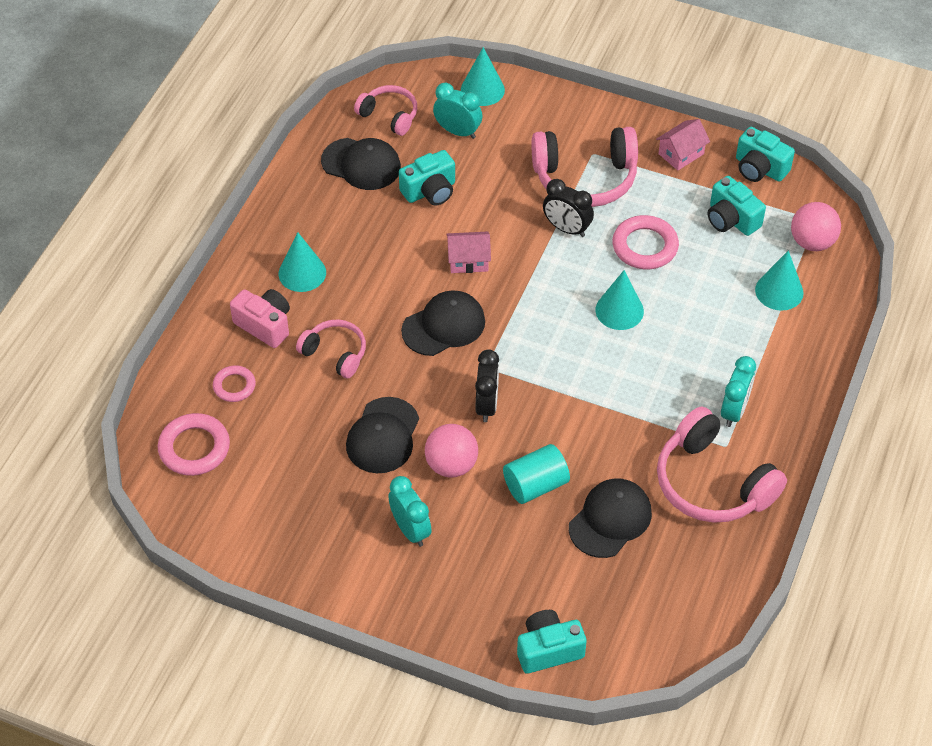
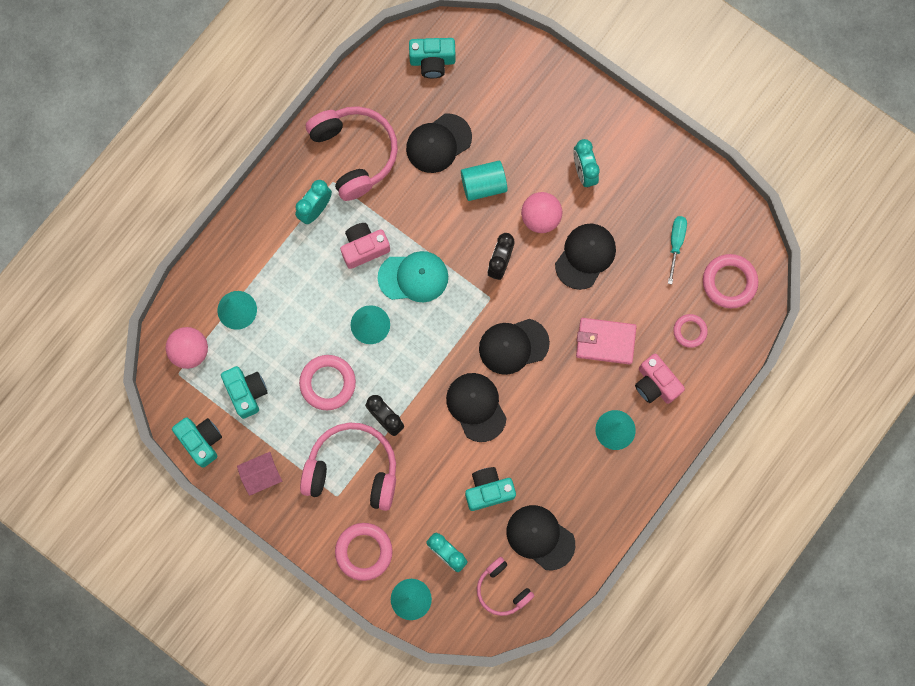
camera: 165 degrees left, 25 degrees up
pink headphones [296,320,366,378] -> pink wallet [576,318,637,364]
pink house [447,232,491,273] -> black cap [446,373,507,442]
turquoise camera [517,610,587,674] -> turquoise camera moved to [409,38,455,78]
none -> pink ring [335,523,393,581]
none -> pink camera [340,223,390,269]
none -> turquoise cap [378,251,448,302]
none -> turquoise screwdriver [668,216,687,284]

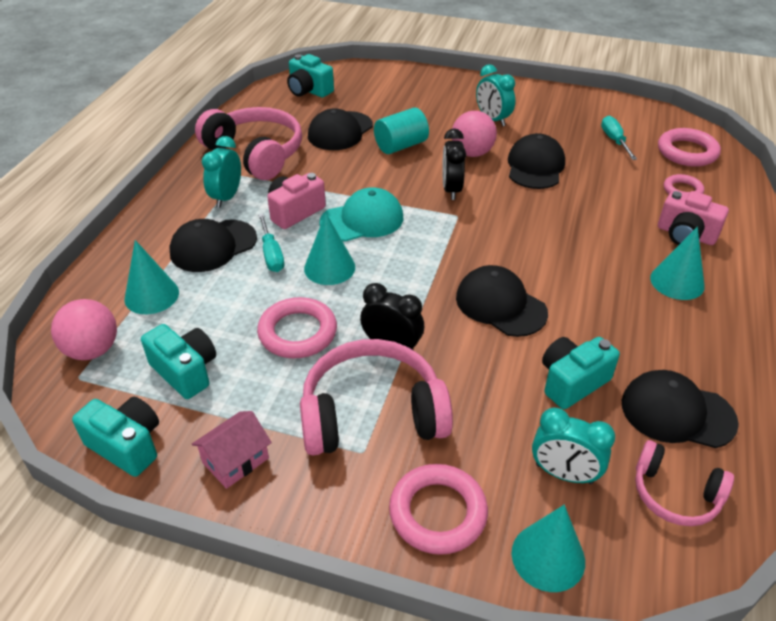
camera: 20 degrees left, 35 degrees down
turquoise camera [409,38,455,78] -> turquoise camera turned 60 degrees clockwise [287,54,334,98]
black cap [479,319,550,375] -> black cap moved to [169,219,257,272]
pink wallet [576,318,637,364] -> none
none -> turquoise screwdriver [258,214,284,272]

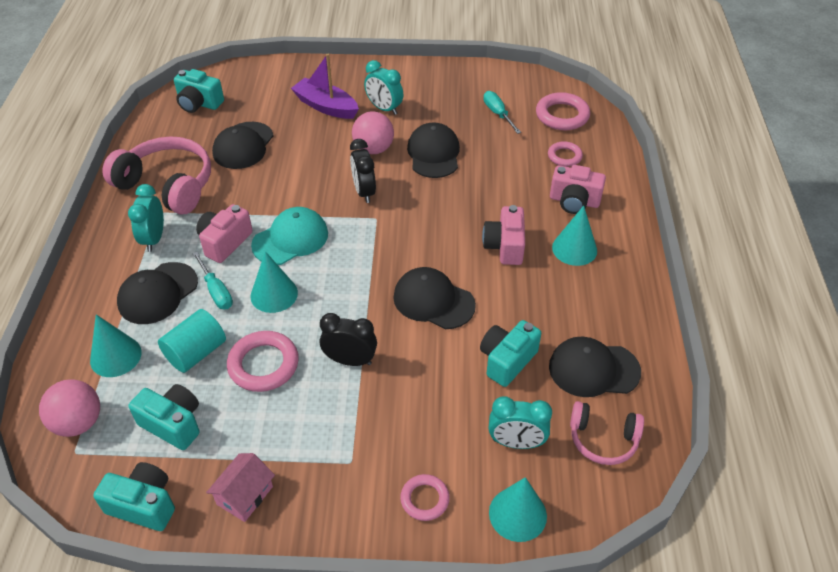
camera: 15 degrees left, 5 degrees up
pink headphones [300,339,453,456] -> none
turquoise cylinder [374,108,429,154] -> turquoise cylinder moved to [158,309,226,373]
pink ring [389,464,488,555] -> pink ring [400,474,450,521], size x0.61
none -> purple boat [291,54,359,119]
none -> pink camera [482,205,525,265]

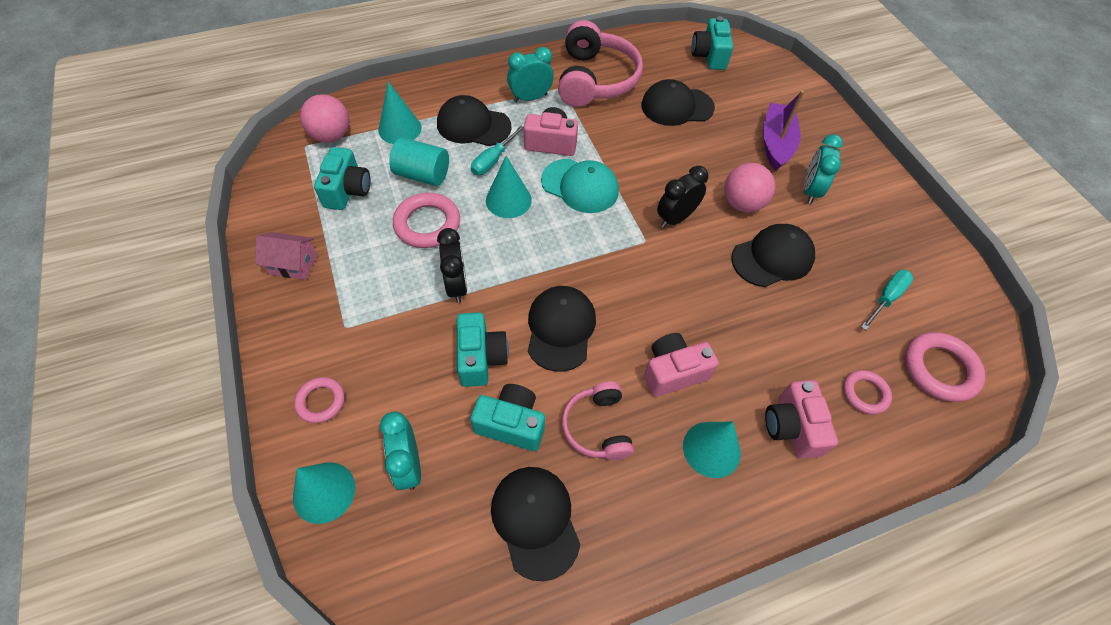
camera: 65 degrees right, 10 degrees up
turquoise camera [93,462,175,531] -> turquoise camera moved to [457,312,509,387]
pink headphones [570,401,644,465] -> pink headphones moved to [562,381,634,460]

